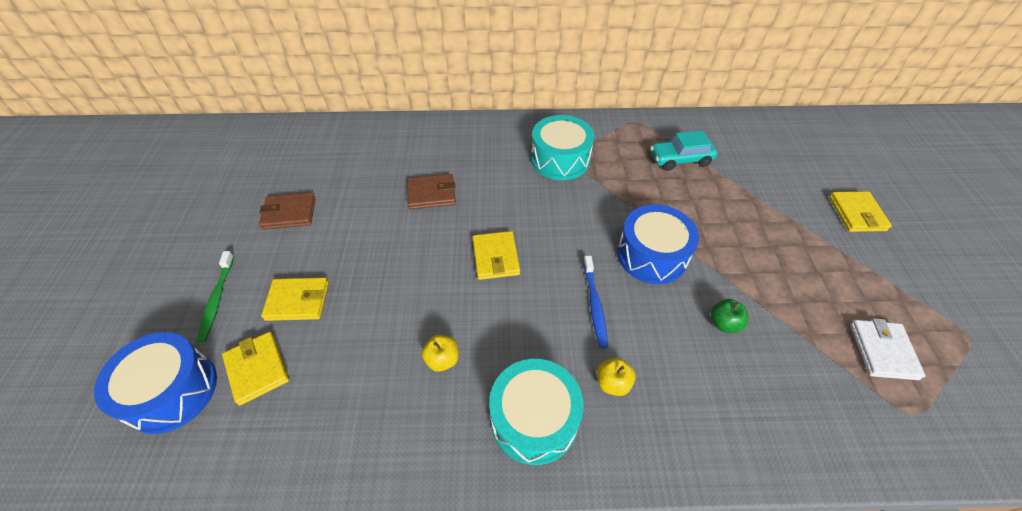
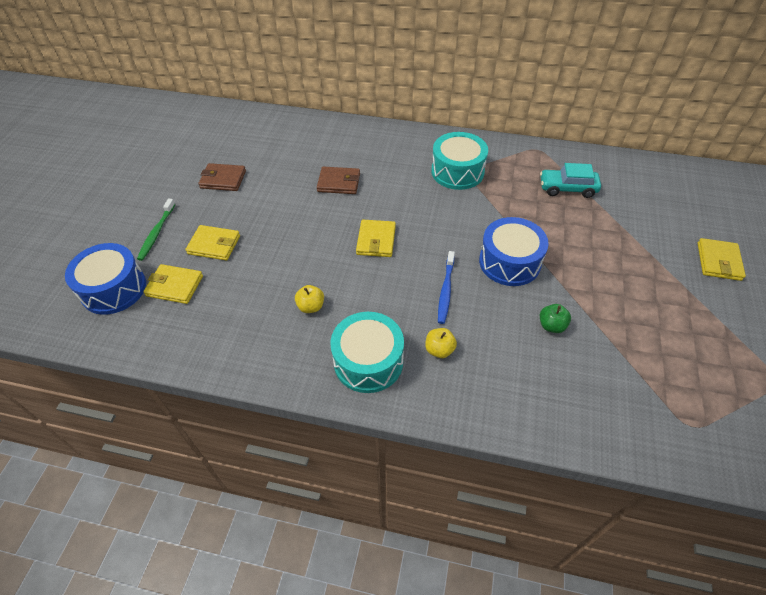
camera: 15 degrees right, 0 degrees up
yellow wallet [222,332,289,406] -> yellow wallet turned 60 degrees counterclockwise [143,264,203,304]
white wallet [850,318,925,380] -> none

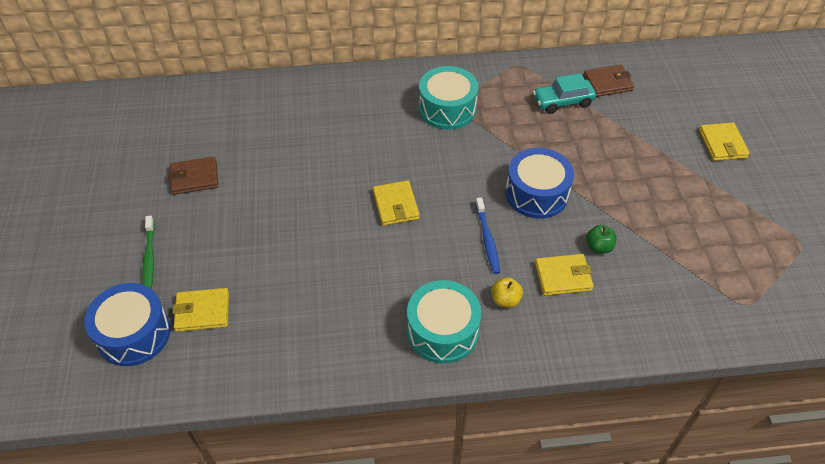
camera: 20 degrees left, 0 degrees up
yellow wallet [185,225,240,261] -> yellow wallet moved to [535,254,594,296]
yellow apple [295,285,324,313] -> none
brown wallet [317,167,360,194] -> brown wallet moved to [584,65,634,97]

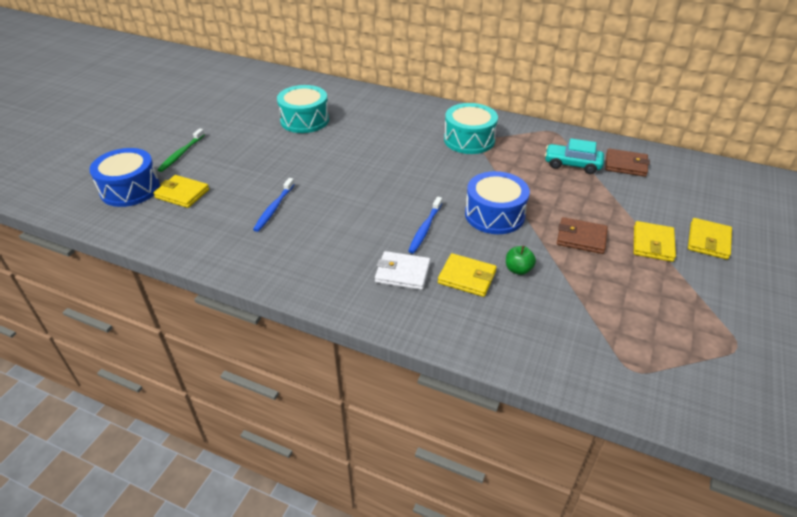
camera: 30 degrees right, 10 degrees down
brown wallet [168,157,219,195] -> brown wallet moved to [557,217,608,254]
yellow wallet [373,180,420,226] -> yellow wallet moved to [634,221,676,262]
turquoise drum [407,280,481,363] -> turquoise drum moved to [277,85,329,133]
yellow apple [491,277,523,308] -> white wallet [375,251,430,290]
none -> blue toothbrush [253,178,295,232]

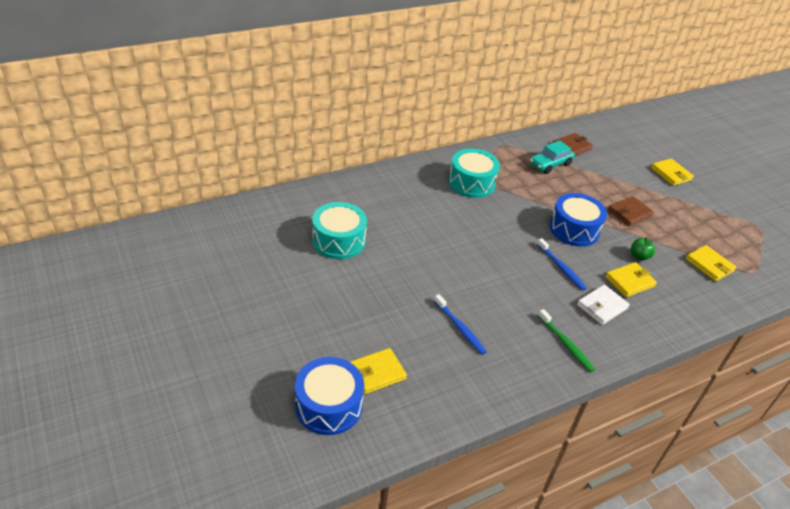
camera: 55 degrees left, 0 degrees up
green toothbrush [158,128,205,172] -> green toothbrush moved to [538,309,595,372]
yellow wallet [634,221,676,262] -> yellow wallet moved to [686,245,736,281]

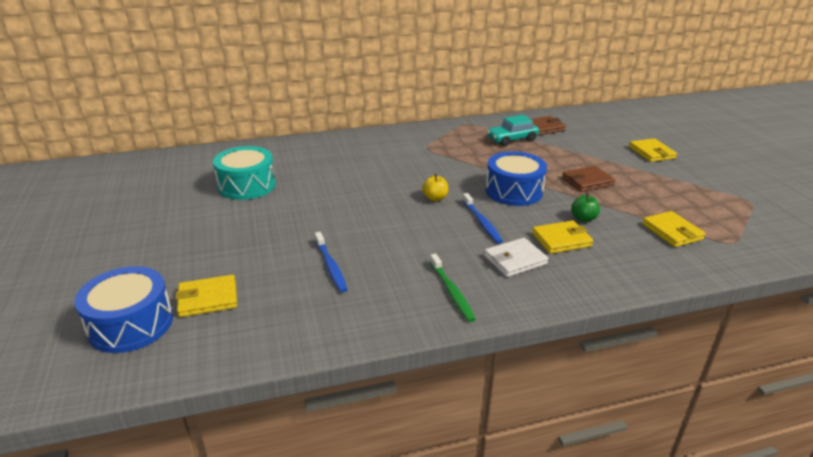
camera: 15 degrees right, 10 degrees down
turquoise drum [449,149,500,198] -> none
none -> yellow apple [422,174,448,201]

